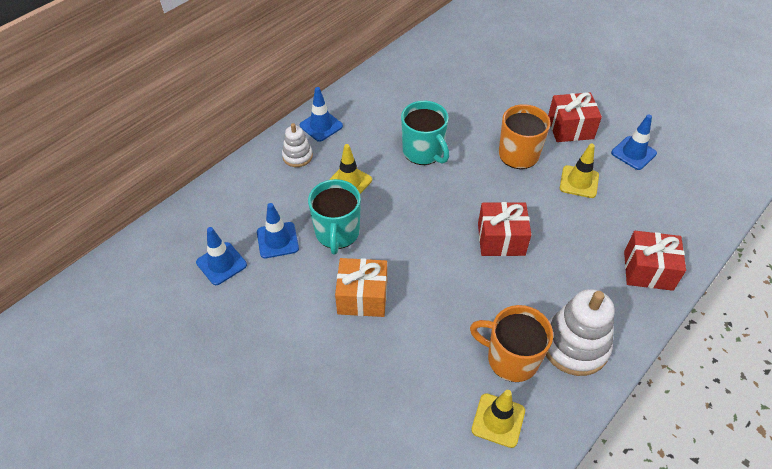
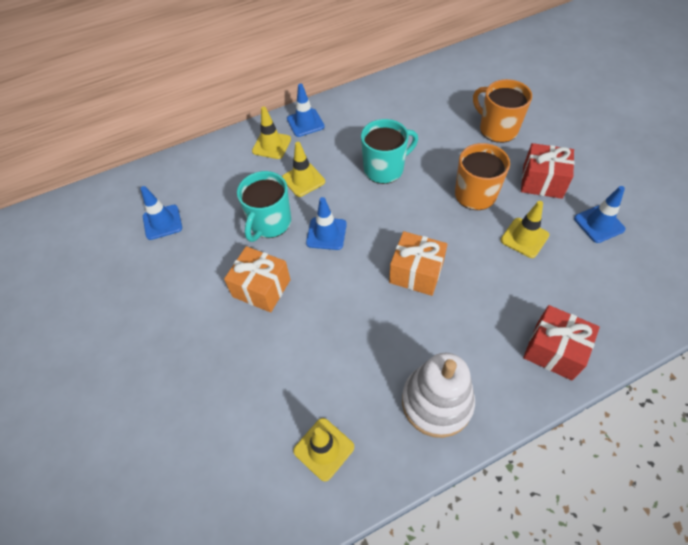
camera: 25 degrees right, 5 degrees up
blue traffic cone [257,203,299,259] -> blue traffic cone moved to [306,197,347,250]
white stacking toy [282,123,313,167] -> yellow traffic cone [252,106,291,159]
turquoise mug [401,101,449,165] -> turquoise mug turned 105 degrees counterclockwise [361,119,418,184]
orange mug [470,305,553,382] -> orange mug moved to [473,79,532,143]
red gift [478,202,531,256] -> orange gift [389,231,448,296]

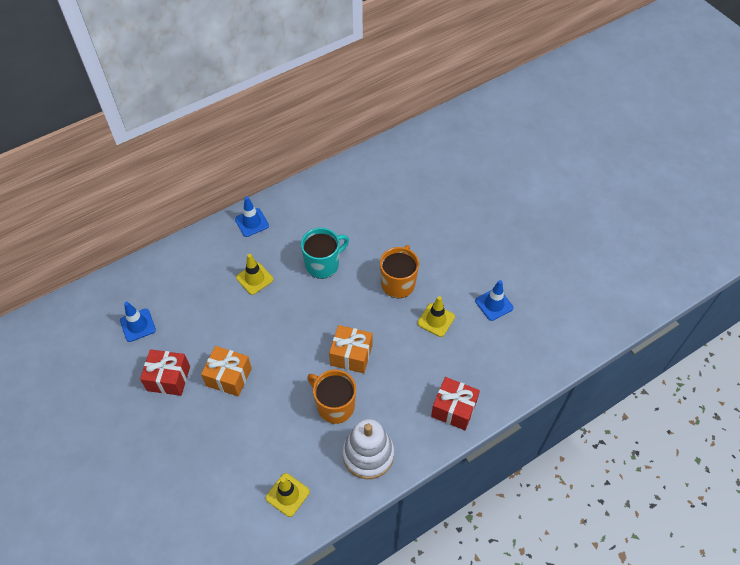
camera: 10 degrees left, 0 degrees up
turquoise mug [237,171,291,242] -> none
yellow traffic cone [252,106,291,159] -> none
blue traffic cone [306,197,347,250] -> none
orange mug [473,79,532,143] -> orange mug moved to [307,370,356,424]
red gift [521,143,574,199] -> red gift moved to [140,349,190,396]

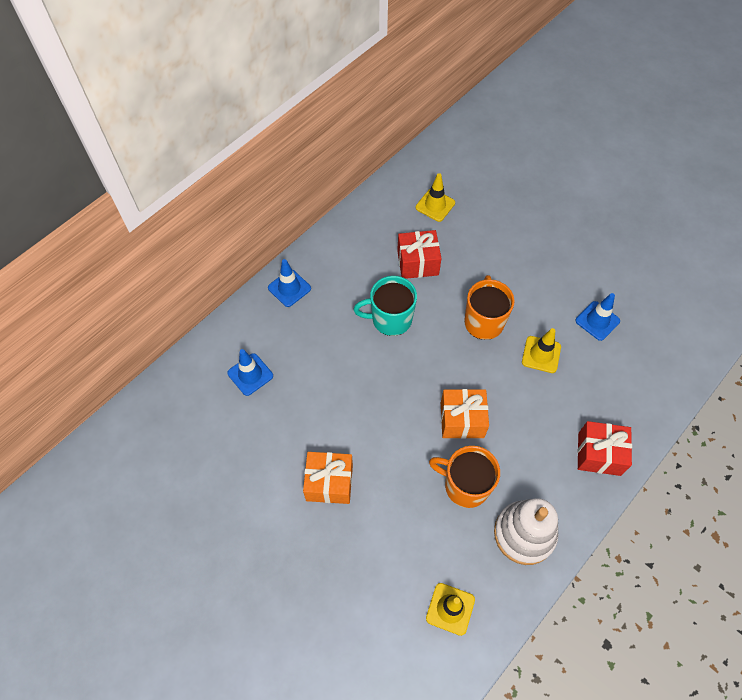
camera: 15 degrees left, 5 degrees up
blue traffic cone [120,302,156,342] -> blue traffic cone moved to [227,349,273,396]
red gift [140,349,190,396] -> red gift moved to [397,230,442,279]
yellow traffic cone [236,254,273,295] -> yellow traffic cone moved to [416,173,455,222]
turquoise mug [301,228,349,279] -> turquoise mug turned 135 degrees counterclockwise [354,276,417,336]

